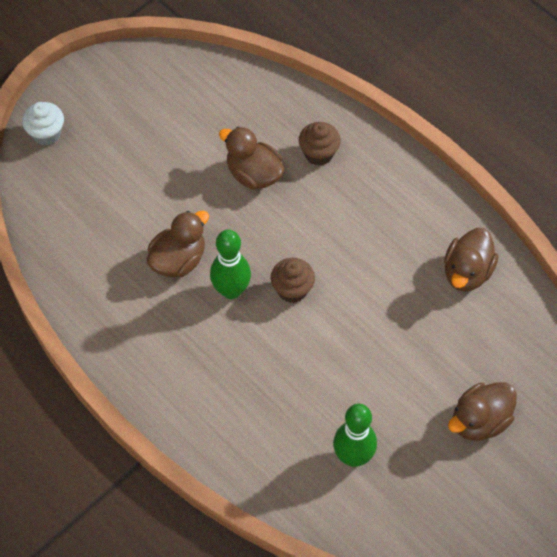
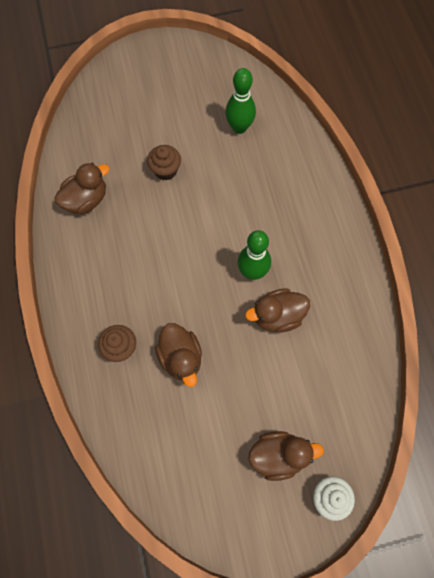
camera: 150 degrees left, 10 degrees up
brown cupcake [271,258,315,303] -> brown cupcake moved to [147,145,181,180]
brown duck [448,382,517,441] -> brown duck moved to [248,431,324,481]

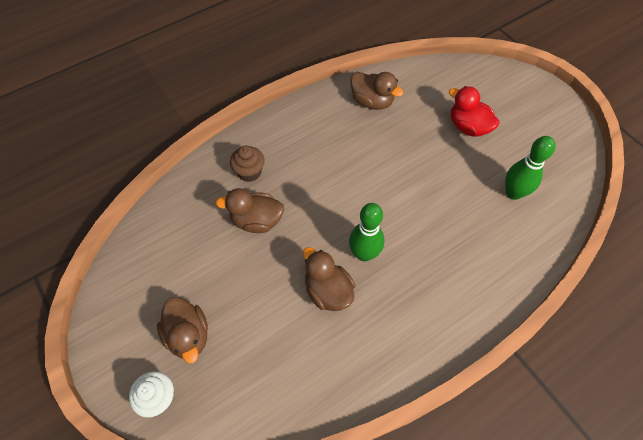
camera: 70 degrees right, 10 degrees down
brown cupcake [147,145,181,180] -> none
brown duck [155,323,202,387] -> brown duck turned 45 degrees clockwise [216,188,284,233]
none -> red duck [449,86,499,137]

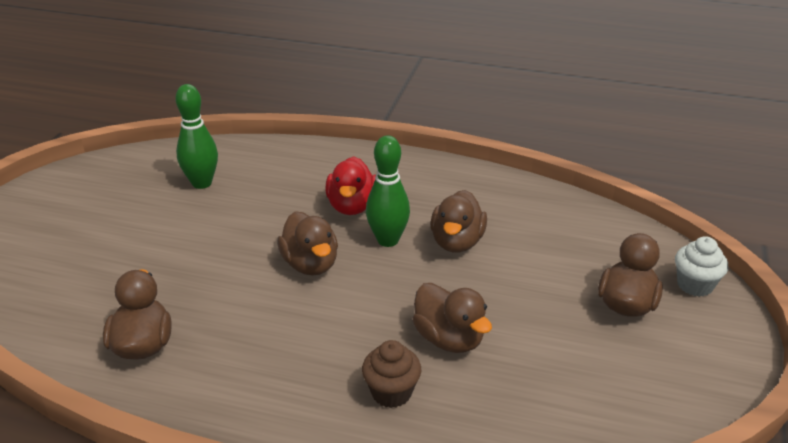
camera: 130 degrees left, 25 degrees down
red duck [449,86,499,137] -> red duck moved to [325,156,376,215]
none -> brown duck [277,211,338,276]

